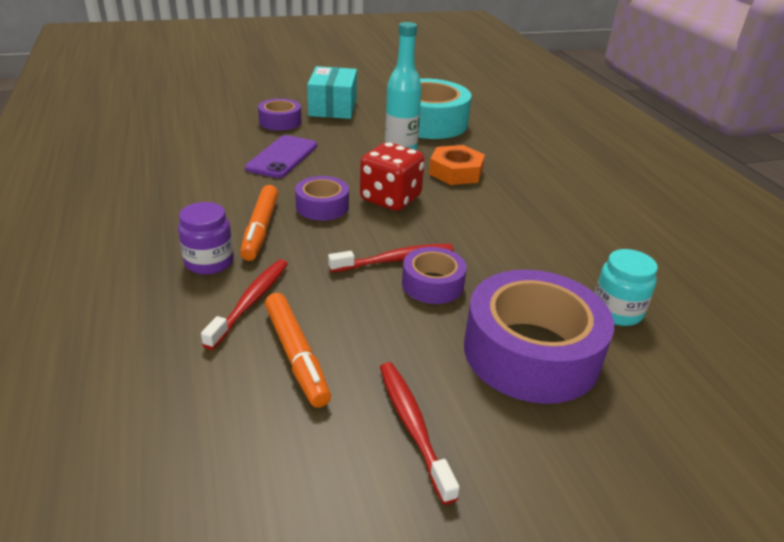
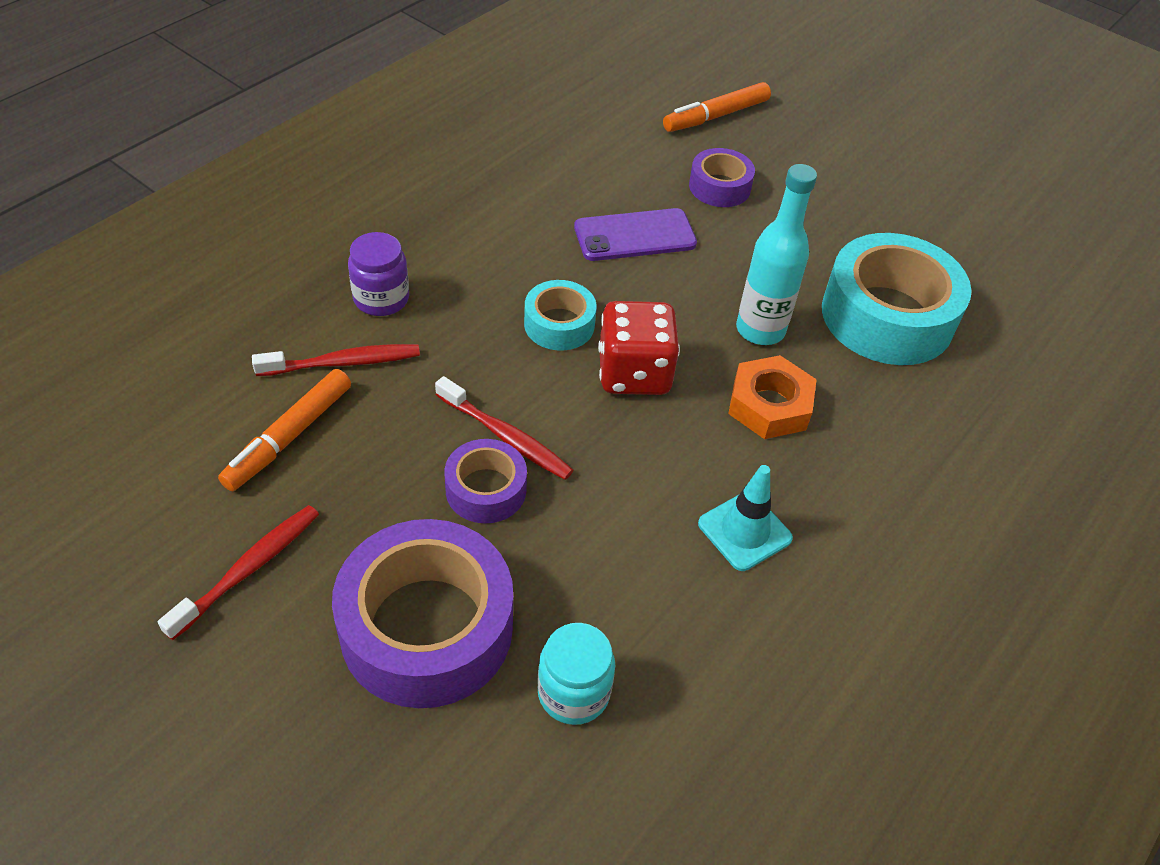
camera: 55 degrees right, 15 degrees up
orange marker [240,185,278,261] -> orange marker moved to [663,82,771,132]
purple tape [295,176,349,221] -> turquoise tape [524,280,597,350]
turquoise box [307,66,357,119] -> none
none -> turquoise traffic cone [698,465,793,571]

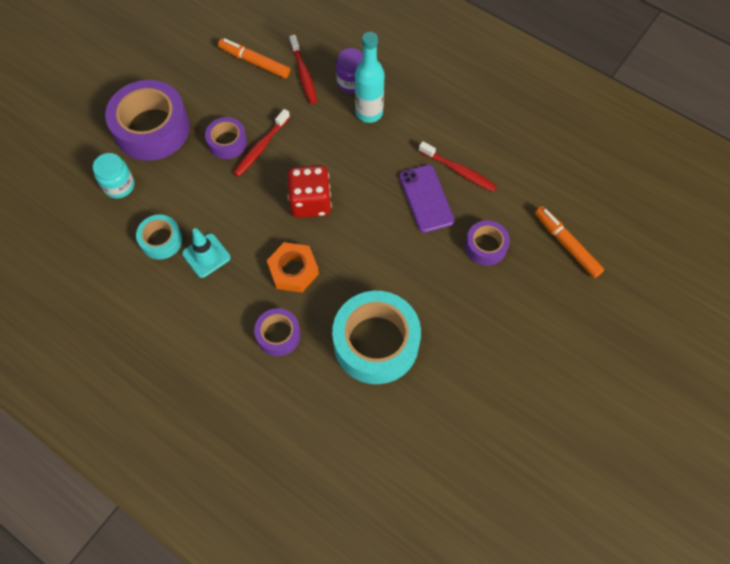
camera: 90 degrees right, 15 degrees up
red toothbrush [158,505,319,640] -> red toothbrush moved to [419,141,497,192]
turquoise tape [524,280,597,350] -> turquoise tape moved to [136,214,182,260]
turquoise bottle [736,164,817,345] -> turquoise bottle moved to [355,32,385,123]
none -> purple tape [254,308,301,356]

